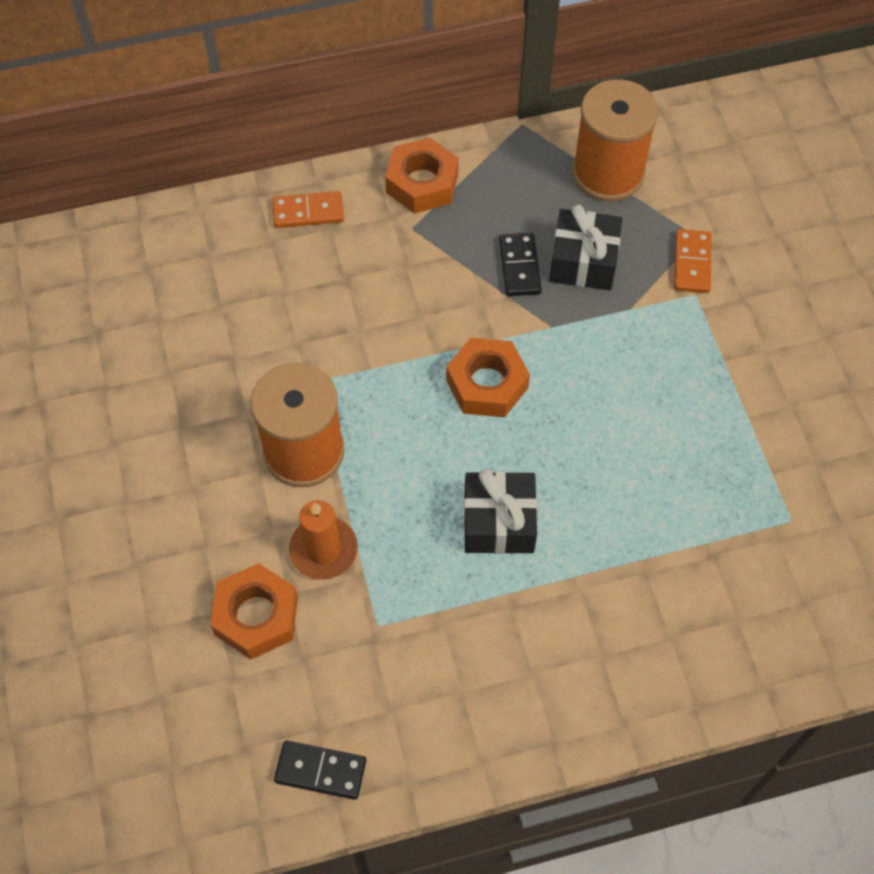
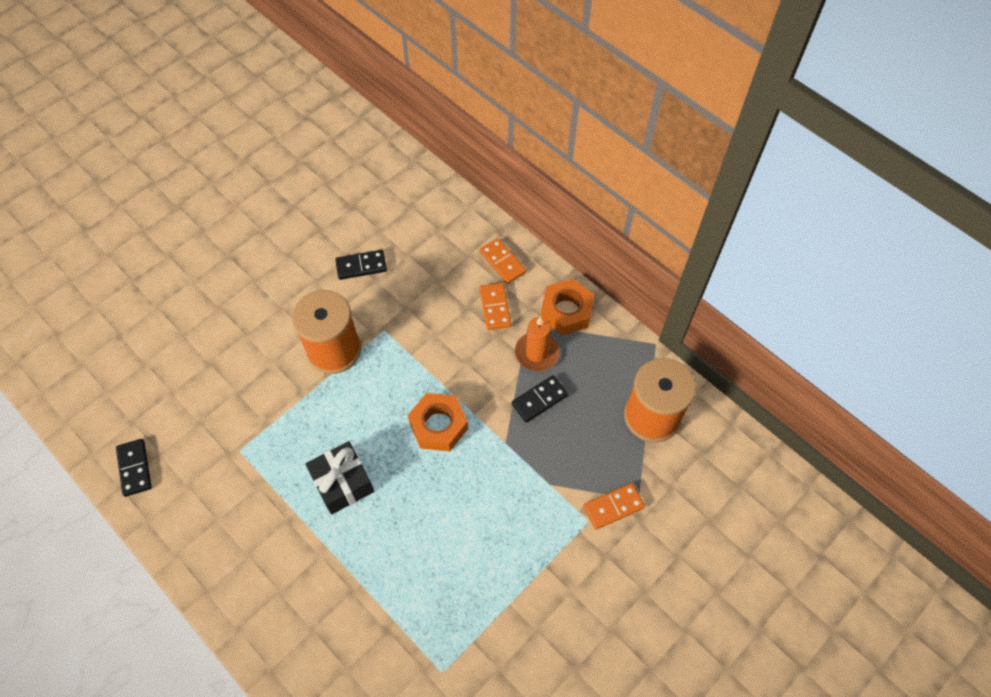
camera: 60 degrees right, 0 degrees up
orange nut [210,563,298,659] -> none
orange candle [289,500,358,580] -> orange candle moved to [515,316,559,371]
black gift [549,205,622,290] -> none
none -> black domino [335,250,387,280]
none -> orange domino [479,283,512,330]

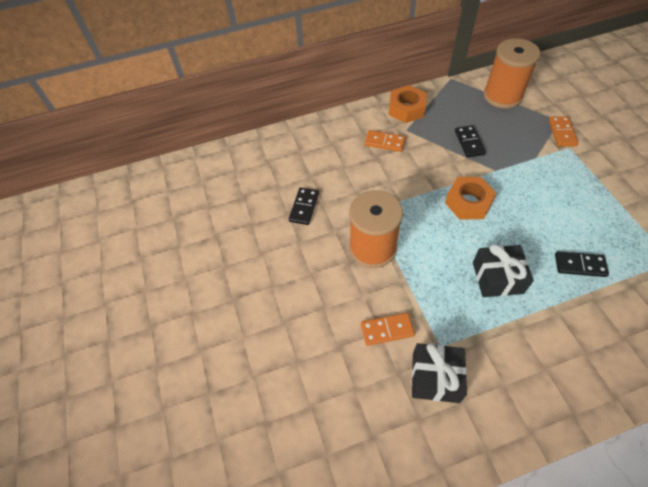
camera: 60 degrees left, 5 degrees down
black domino [116,439,152,497] -> black domino moved to [555,251,609,277]
orange domino [479,238,526,284] -> orange domino moved to [361,313,415,346]
orange candle [515,316,559,371] -> none
none -> black gift [412,343,467,403]

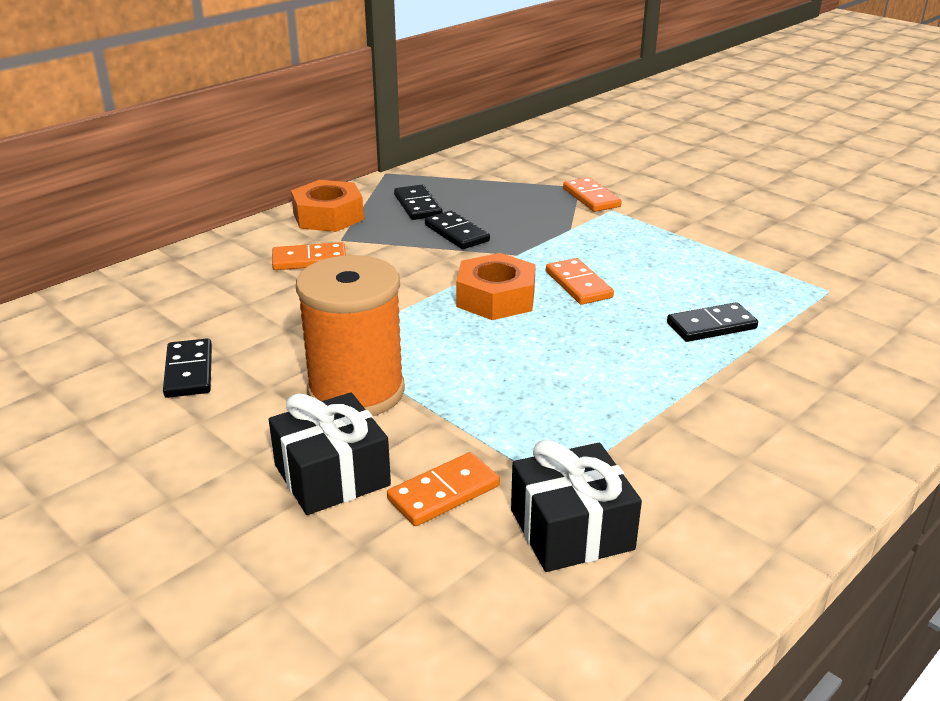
camera: 30 degrees left, 25 degrees down
black gift [473,244,534,297] -> black gift moved to [269,393,391,515]
orange spool [483,38,540,109] -> none
none -> black domino [394,185,442,220]
none -> orange domino [546,258,614,305]

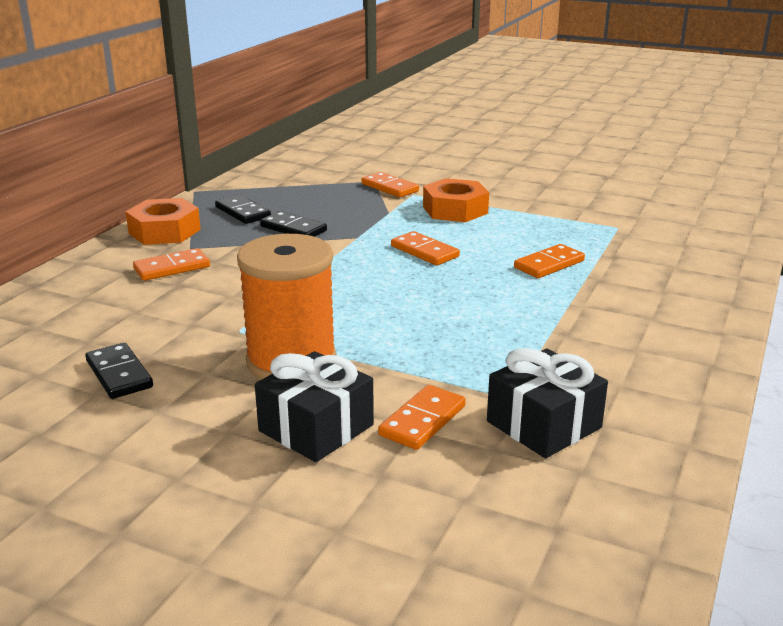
camera: 20 degrees left, 5 degrees down
orange nut [456,253,536,320] -> orange nut moved to [423,178,489,222]
black domino [667,302,758,342] -> orange domino [514,244,585,278]

